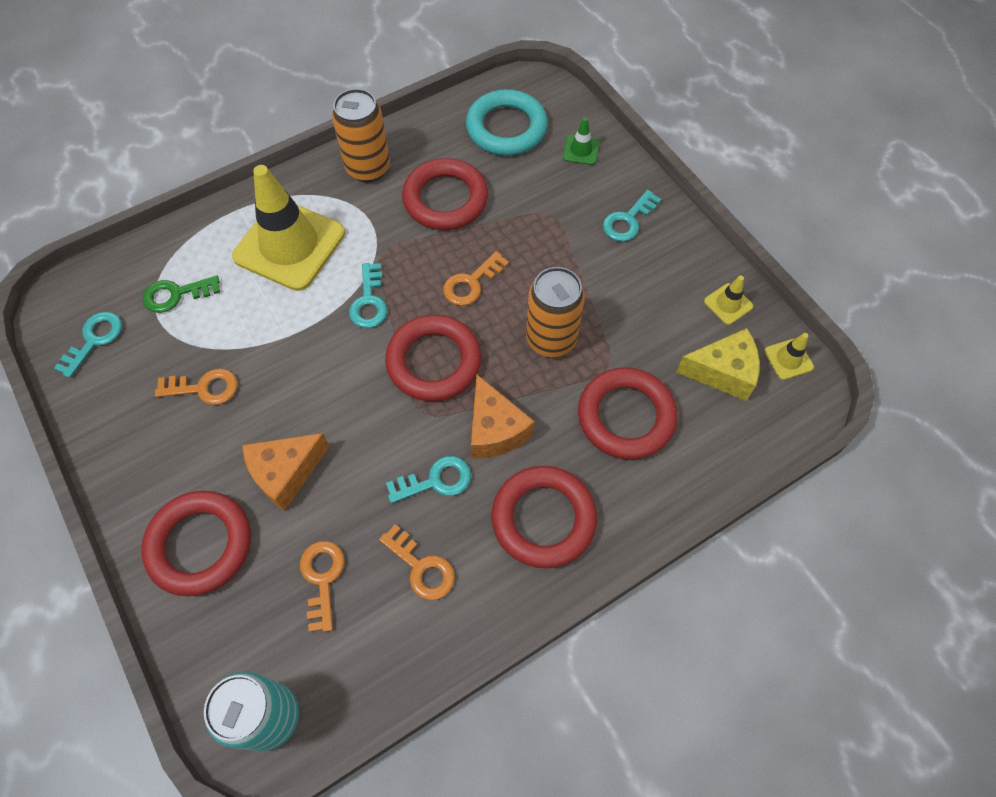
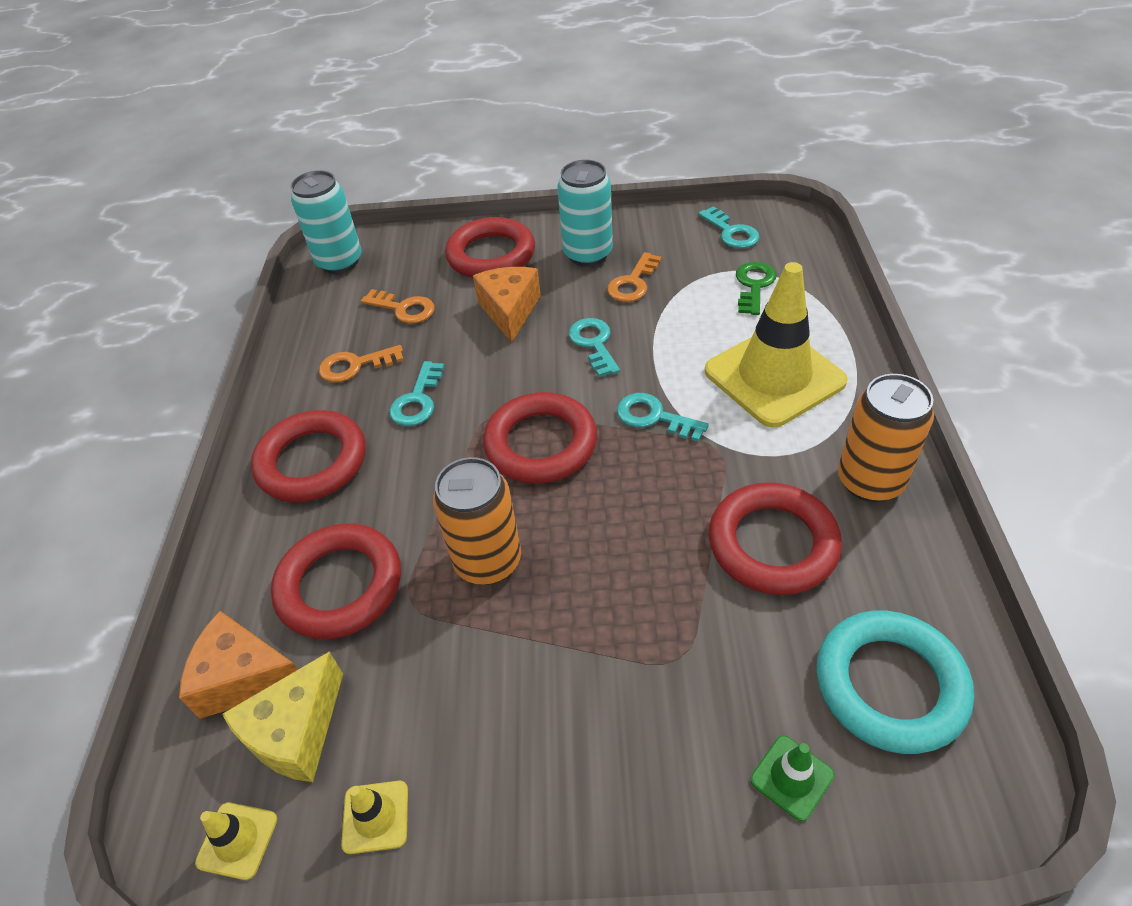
camera: 125 degrees right, 15 degrees down
orange key [443,251,509,306] -> none
orange cheese [471,375,535,459] -> orange cheese moved to [179,611,298,719]
turquoise key [603,190,661,242] -> turquoise key moved to [569,318,620,377]
none -> turquoise can [557,160,613,266]

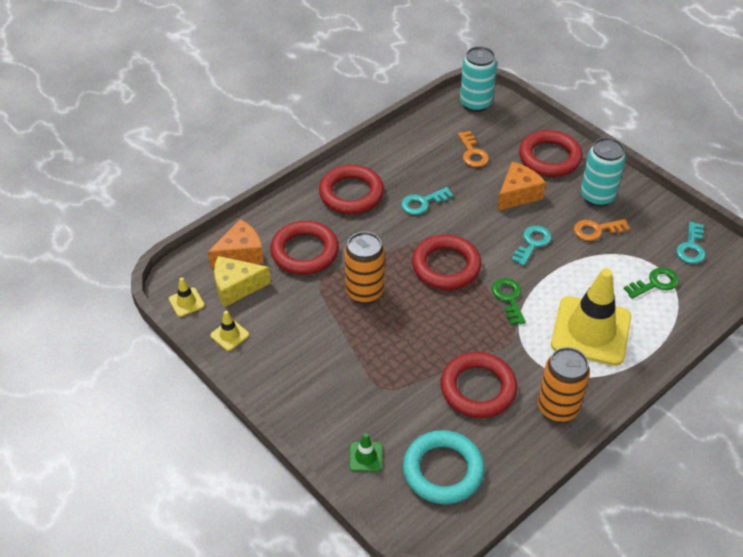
camera: 45 degrees right, 0 degrees up
orange cheese [179,611,298,719] -> orange cheese turned 90 degrees clockwise [208,219,264,268]
orange key [319,345,404,383] -> none
turquoise key [617,393,709,442] -> green key [492,278,526,325]

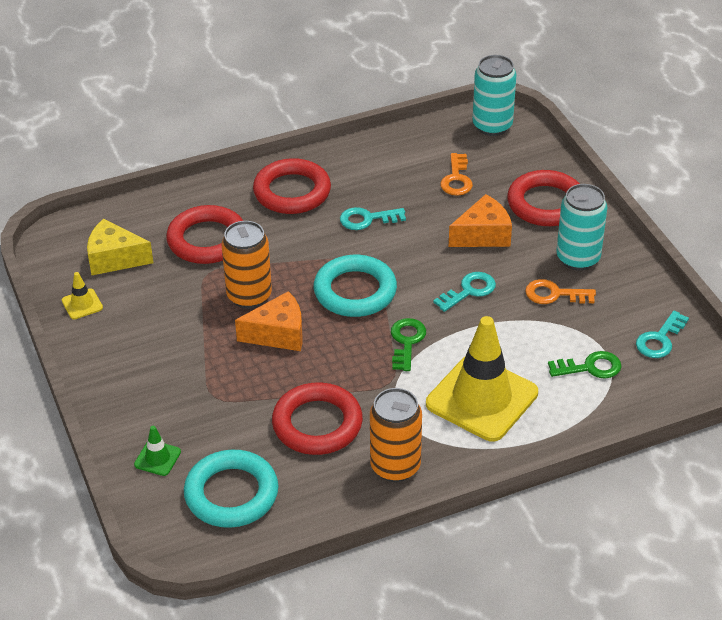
camera: 20 degrees right, 5 degrees down
yellow traffic cone [169,277,205,317] -> none
orange cheese [208,219,264,268] -> orange cheese moved to [235,291,303,351]
red ring [412,234,481,290] -> turquoise ring [313,255,397,317]

